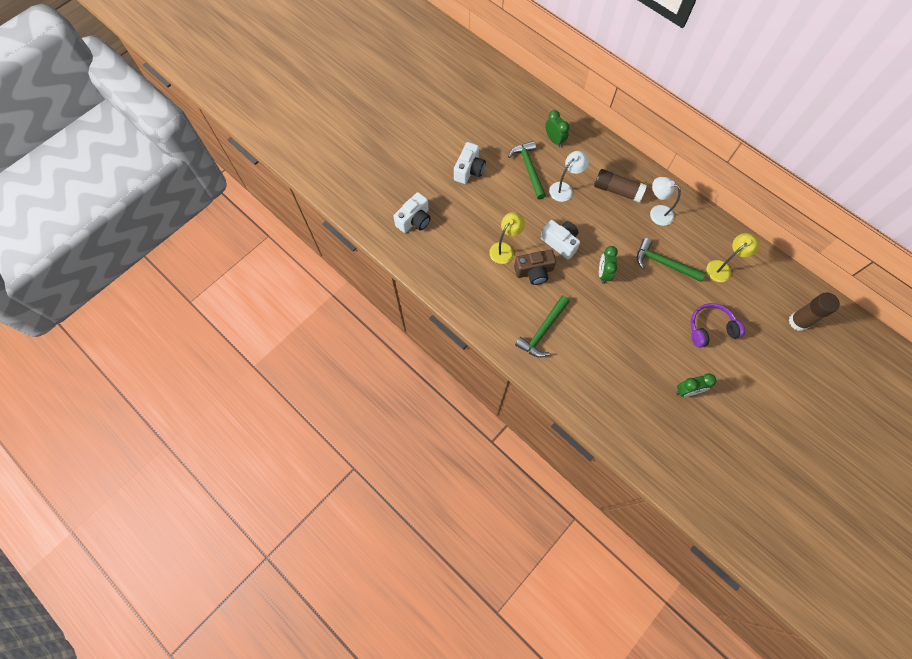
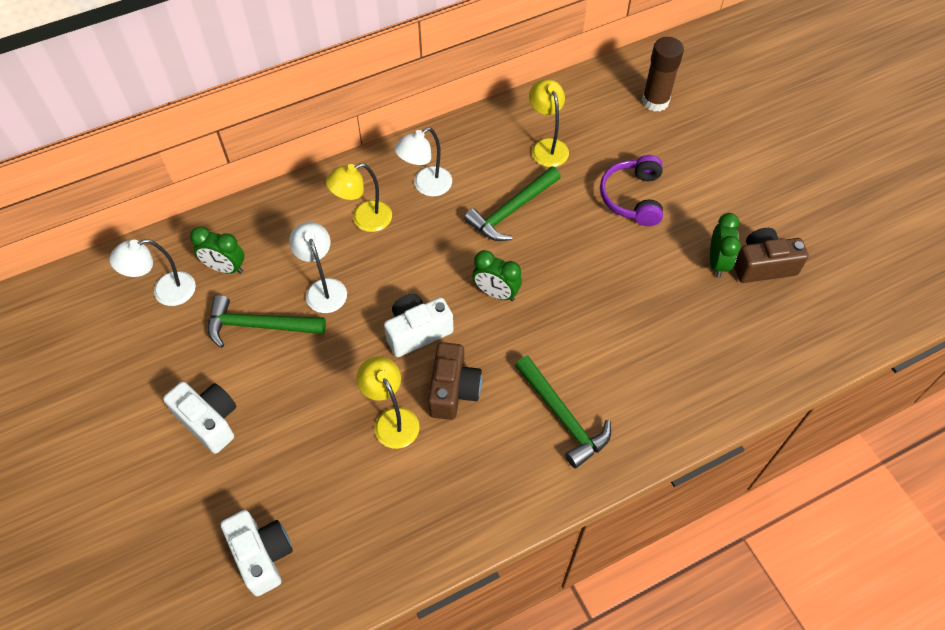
camera: 70 degrees left, 10 degrees down
green clock [545,110,569,147] -> green clock turned 150 degrees counterclockwise [190,226,244,274]
brown glue stick [594,169,647,203] -> yellow lamp [326,163,392,232]
none -> white lamp [109,239,196,306]
none -> brown camera [734,228,809,283]

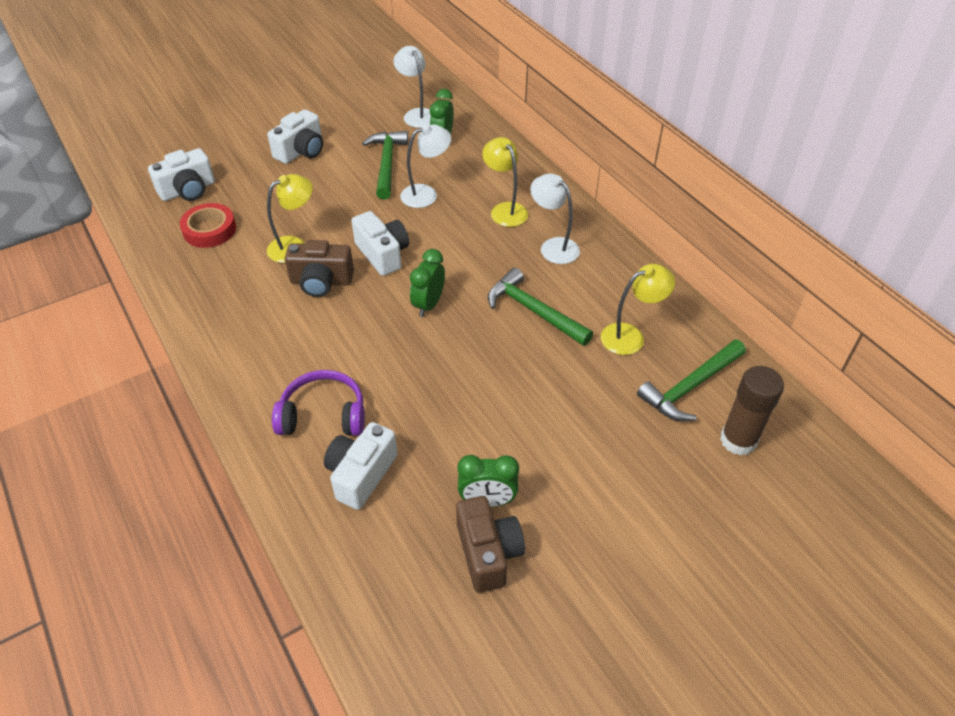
camera: 85 degrees right, 10 degrees down
green hammer [515,356,611,468] -> green hammer moved to [637,339,746,421]
purple headphones [600,155,663,226] -> purple headphones moved to [272,370,365,436]
none -> red tape [180,203,236,248]
none -> white camera [324,422,398,510]

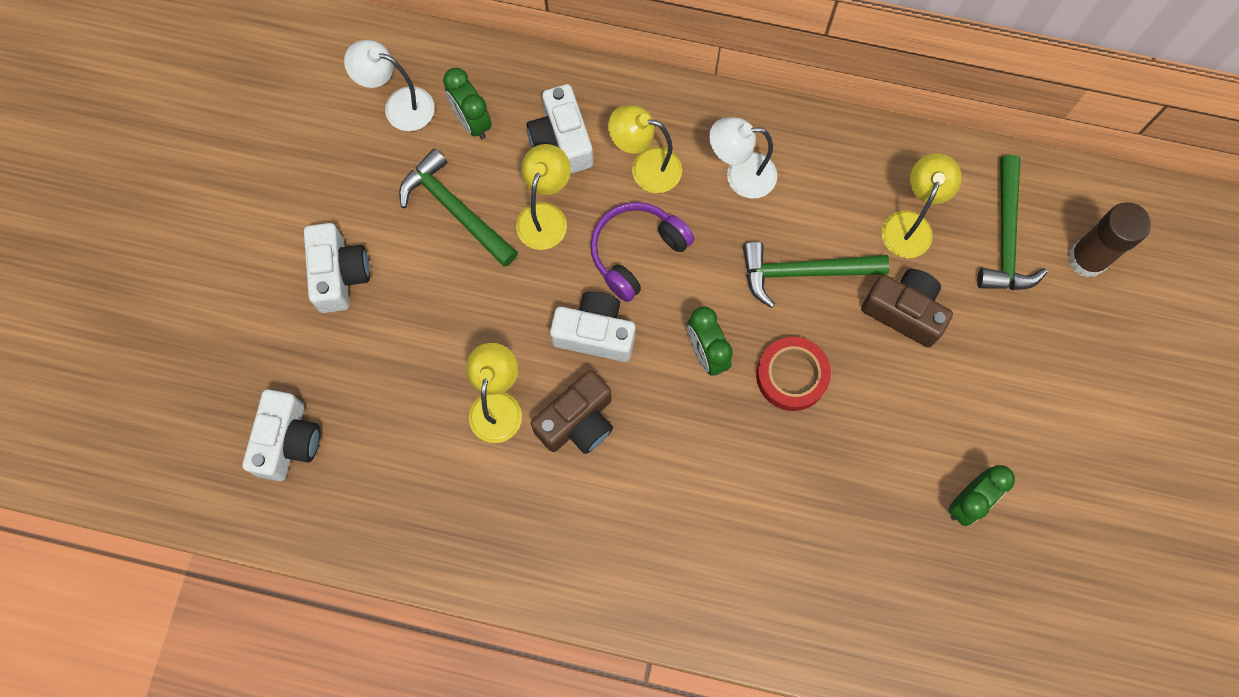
camera: 45 degrees left, 25 degrees up
red tape [180,203,236,248] -> red tape moved to [756,337,831,411]
purple headphones [272,370,365,436] -> purple headphones moved to [590,202,694,302]
white camera [324,422,398,510] -> white camera moved to [527,84,593,174]
white lamp [400,124,451,208] -> yellow lamp [516,144,571,250]
brown camera [456,496,525,593] -> brown camera moved to [861,269,953,347]

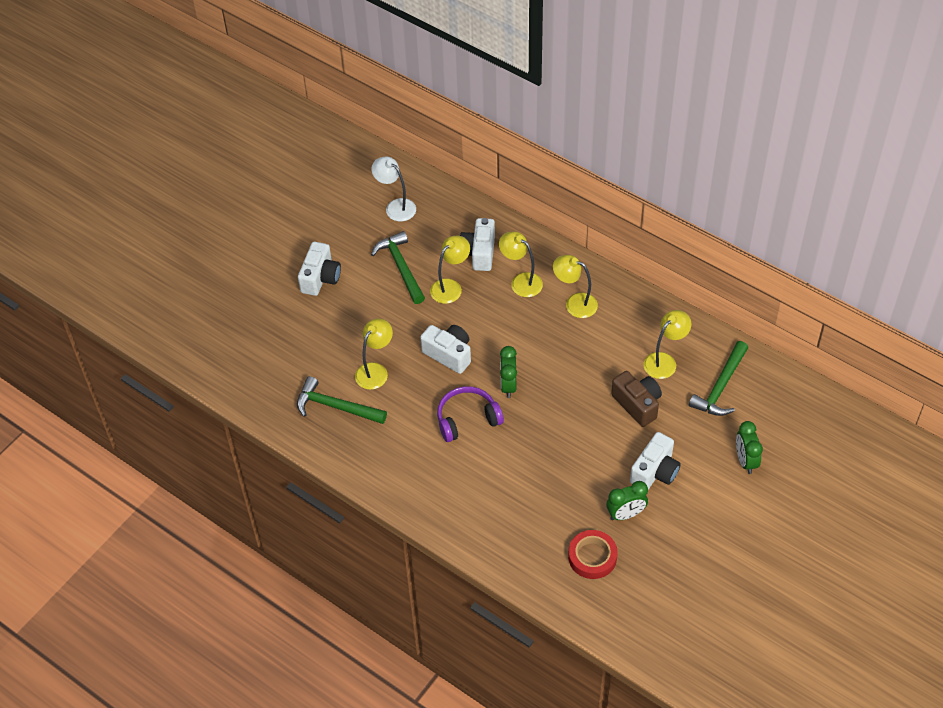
camera: 25 degrees right, 20 degrees down
white camera [242,389,320,481] -> white camera moved to [630,432,681,489]
green clock [443,68,492,139] -> green clock moved to [736,421,763,474]
brown camera [531,370,613,454] -> none
purple headphones [590,202,694,302] -> purple headphones moved to [437,386,504,442]
white lamp [709,117,777,199] -> yellow lamp [553,255,598,318]
green hammer [743,242,890,308] -> green hammer moved to [297,376,387,424]
red tape [756,337,831,411] -> red tape moved to [568,530,618,579]
brown glue stick [1068,202,1151,278] -> none

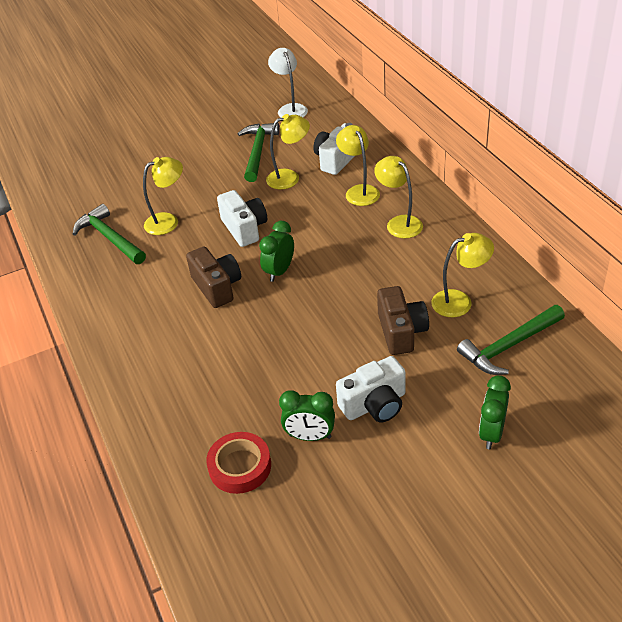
camera: 30 degrees right, 10 degrees down
white camera [298,242,341,296] -> none
purple headphones [437,386,504,442] -> brown camera [186,246,241,308]

